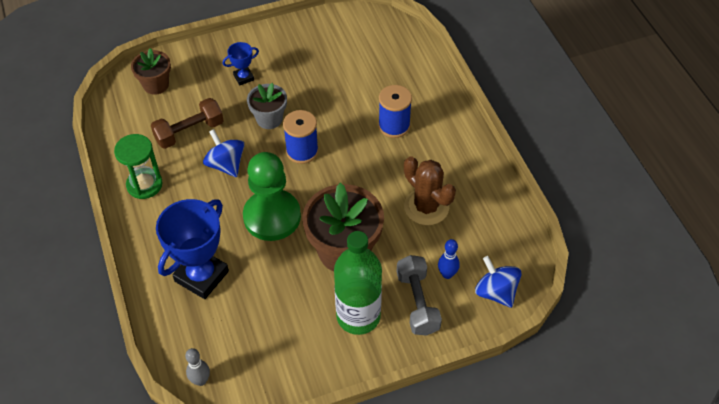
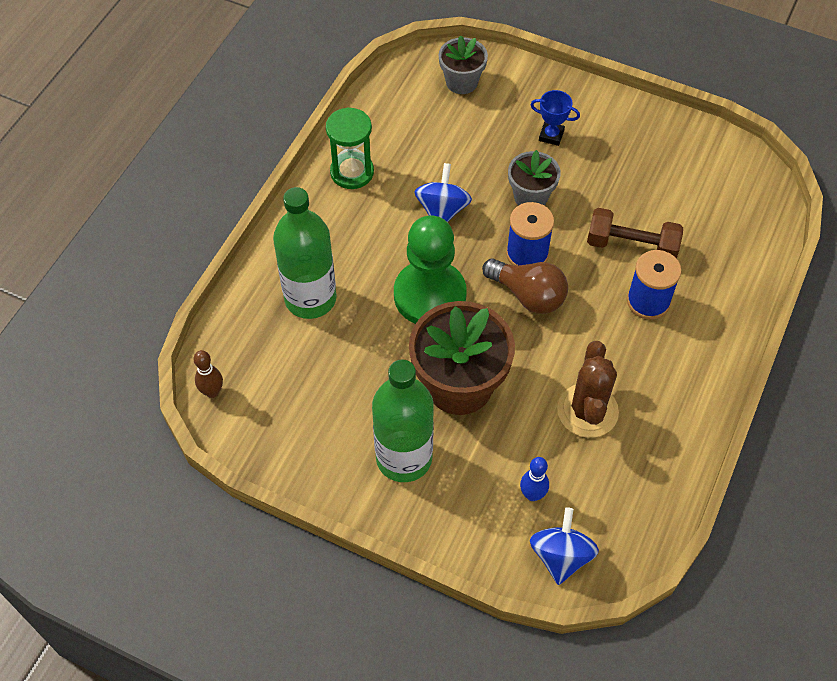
camera: 45 degrees right, 5 degrees up
brown flower pot [131,48,171,95] -> grey flower pot [439,35,488,94]
brown dumbbell [151,98,224,149] -> brown dumbbell moved to [587,208,683,259]
blue trophy [156,199,229,299] -> green bottle [273,187,337,319]
grey bowling pin [185,348,210,386] -> brown bowling pin [193,350,223,398]
grey dumbbell [397,255,442,336] -> none
none -> brown light bulb [482,258,568,314]

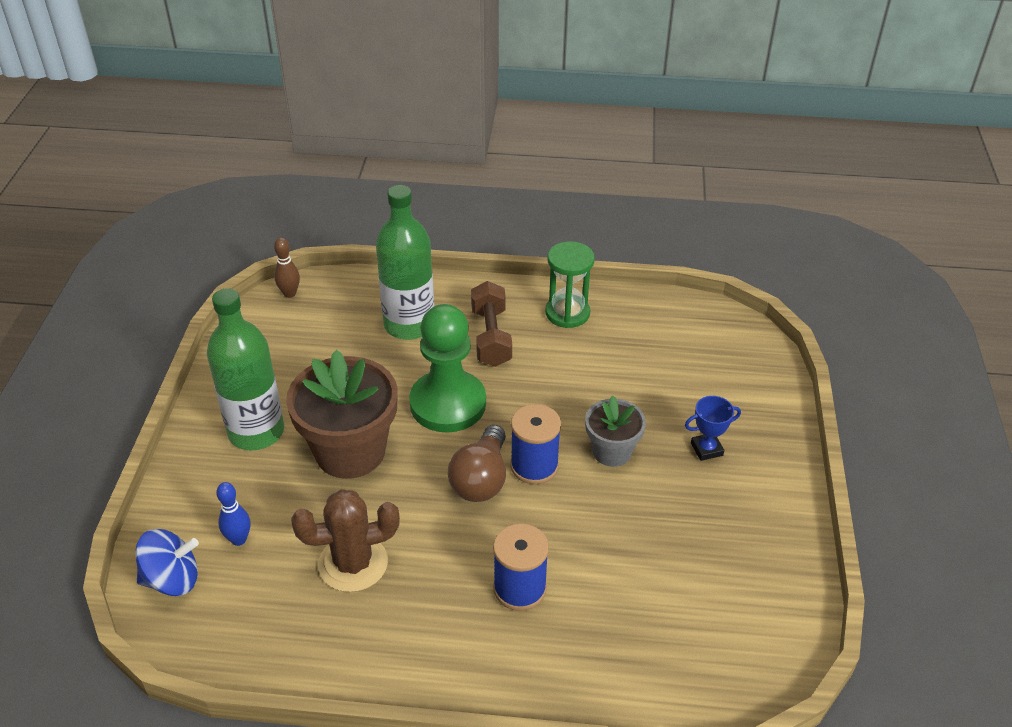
camera: 70 degrees right, 15 degrees down
blue spinning top [414,163,472,222] -> none
grey flower pot [439,35,488,94] -> none
blue trophy [531,90,580,146] -> blue trophy turned 75 degrees clockwise [685,396,741,461]
brown dumbbell [587,208,683,259] -> brown dumbbell moved to [471,281,512,367]

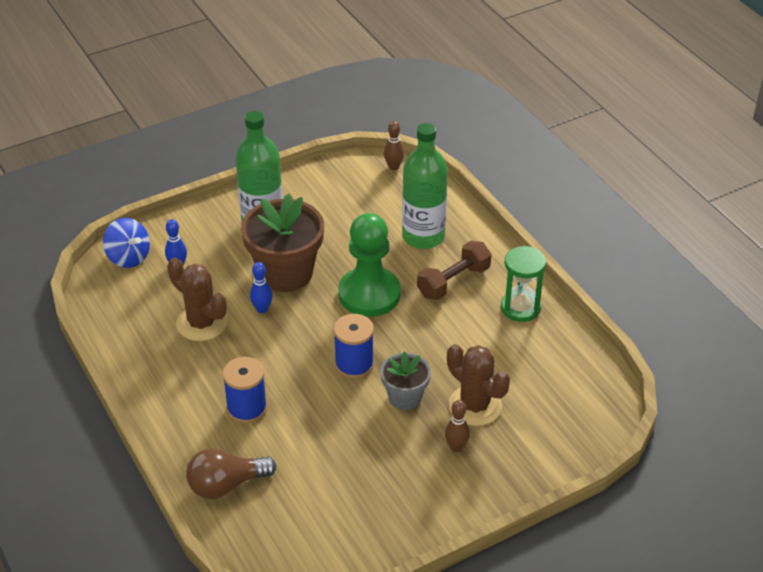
camera: 55 degrees right, 0 degrees up
brown light bulb [448,425,506,502] -> brown light bulb moved to [186,448,276,499]
blue trophy [685,396,741,461] -> brown bowling pin [445,400,470,452]
none -> blue bowling pin [250,262,273,313]
none -> brown cactus [447,344,510,426]

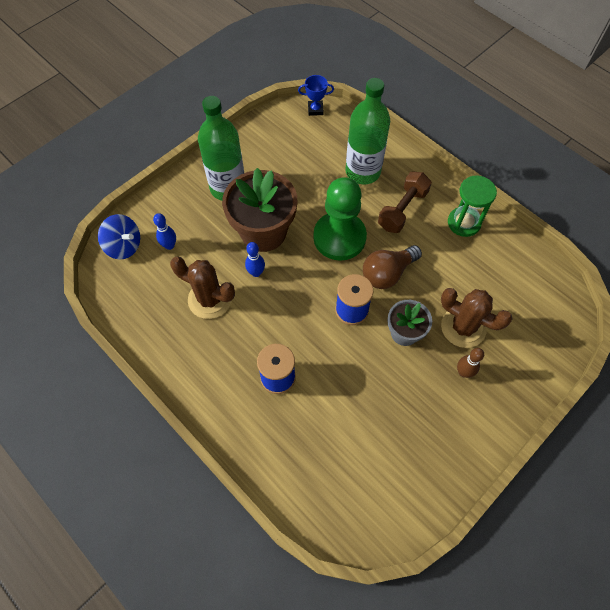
camera: 15 degrees left, 20 degrees up
brown light bulb [186,448,276,499] -> brown light bulb moved to [363,245,422,289]
brown bowling pin [384,121,404,170] -> blue trophy [298,75,334,116]

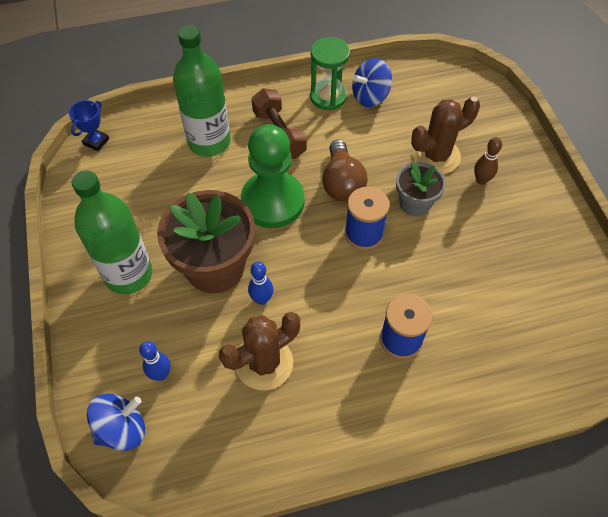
camera: 60 degrees left, 5 degrees down
none -> blue spinning top [352,58,392,107]

